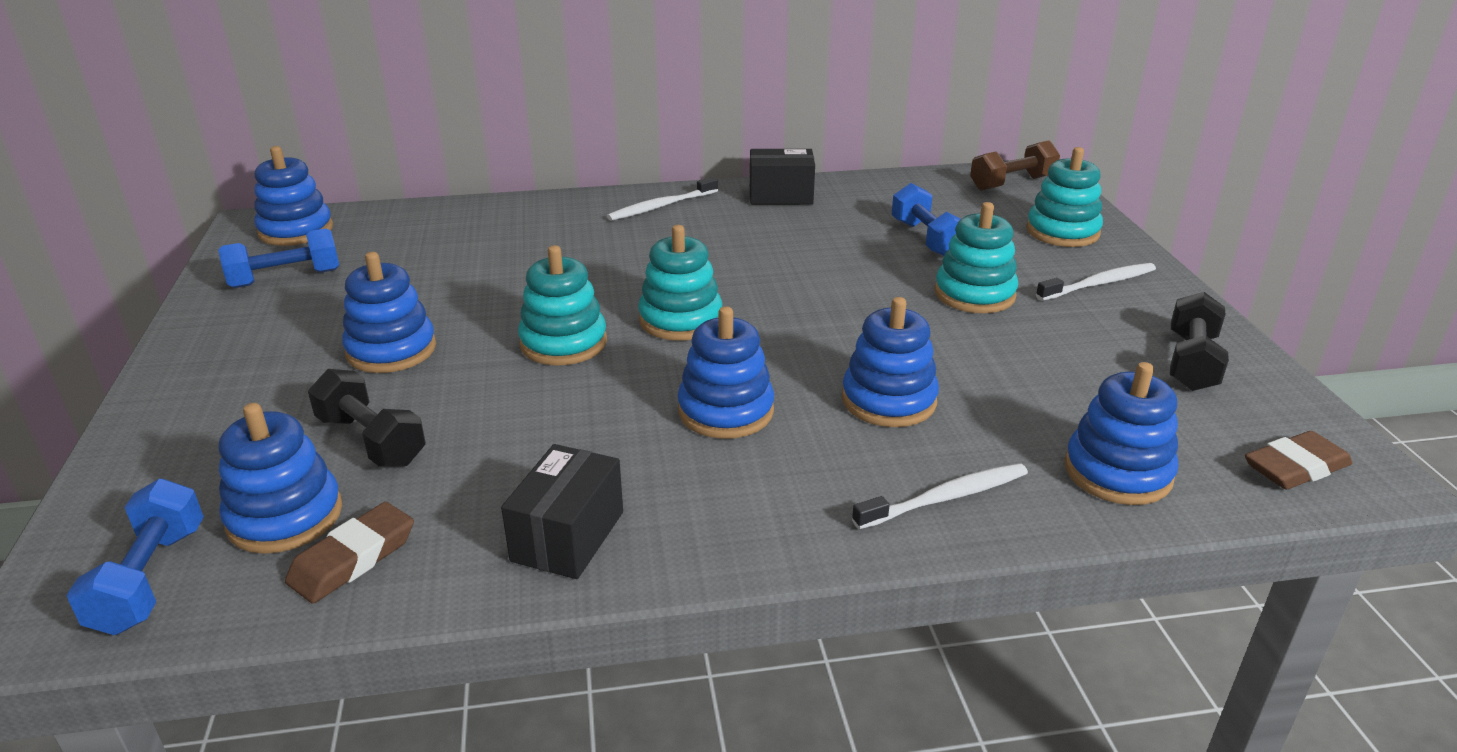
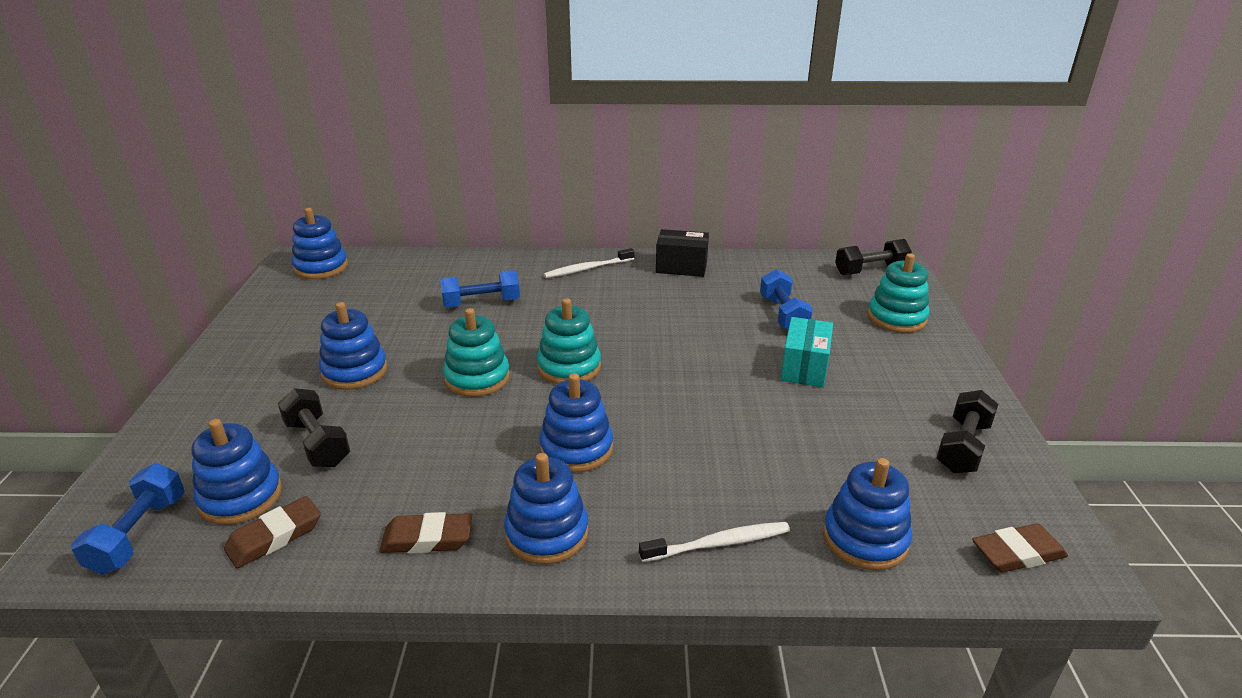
camera: 10 degrees right, 0 degrees up
blue dumbbell [218,228,339,288] -> blue dumbbell moved to [440,270,520,308]
black box [501,444,623,579] -> brown eraser [379,512,472,554]
blue stacking toy [842,297,939,427] -> blue stacking toy moved to [504,453,589,565]
turquoise stacking toy [935,202,1018,313] -> turquoise box [781,317,833,387]
brown dumbbell [970,140,1060,191] -> black dumbbell [835,239,912,275]
white toothbrush [1036,263,1156,301] -> none

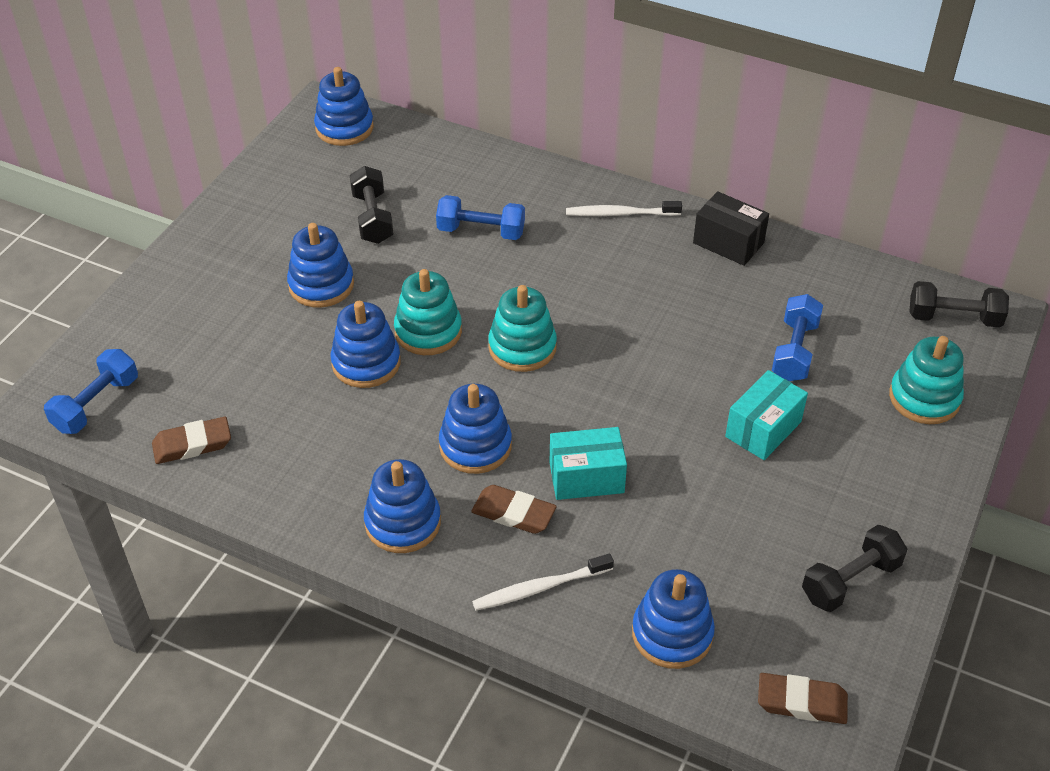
camera: 25 degrees right, 15 degrees up
blue stacking toy [192,419,282,525] -> blue stacking toy moved to [330,301,401,388]
black dumbbell [278,388,350,467] -> black dumbbell moved to [350,166,393,244]
brown eraser [379,512,472,554] -> brown eraser moved to [471,485,557,534]
white toothbrush [639,522,790,562] -> white toothbrush turned 150 degrees clockwise [472,554,614,611]
none -> turquoise box [549,427,627,500]

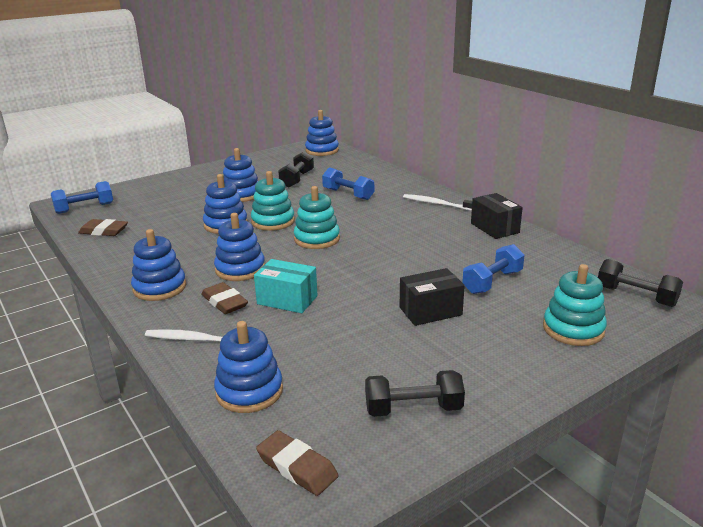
camera: 30 degrees right, 20 degrees down
turquoise box [725,370,808,460] -> black box [400,268,465,326]

